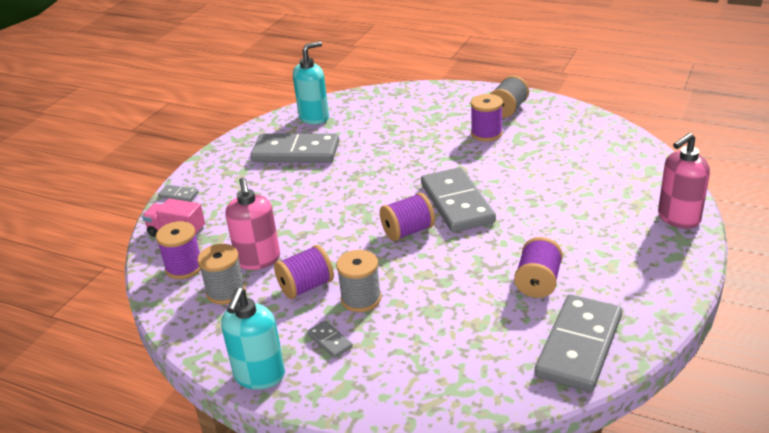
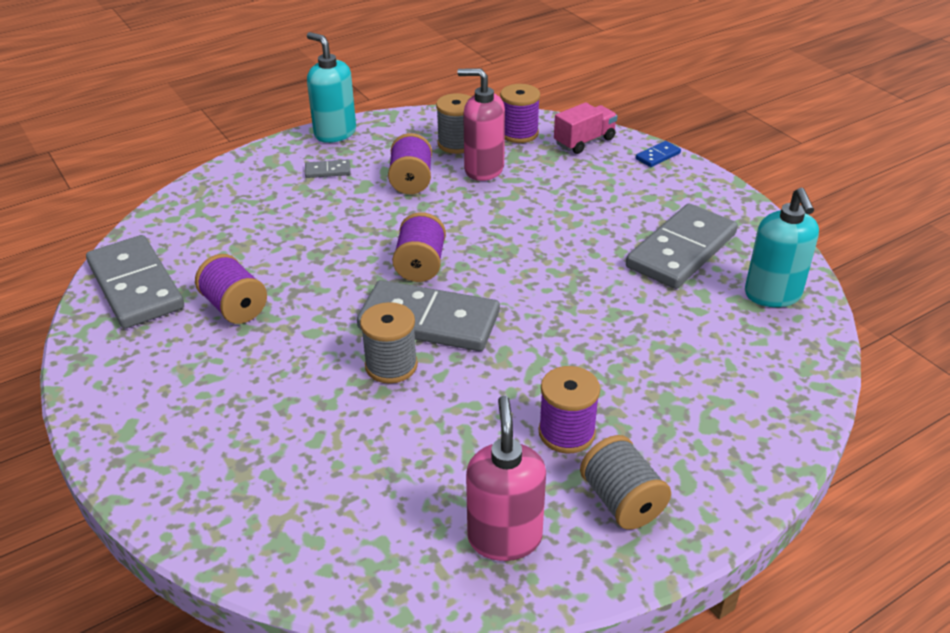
camera: 120 degrees right, 5 degrees up
grey domino [158,185,199,202] -> blue domino [636,141,681,167]
grey spool [336,250,381,312] -> grey spool moved to [360,302,418,384]
pink soap dispenser [658,133,710,229] -> pink soap dispenser moved to [466,396,546,561]

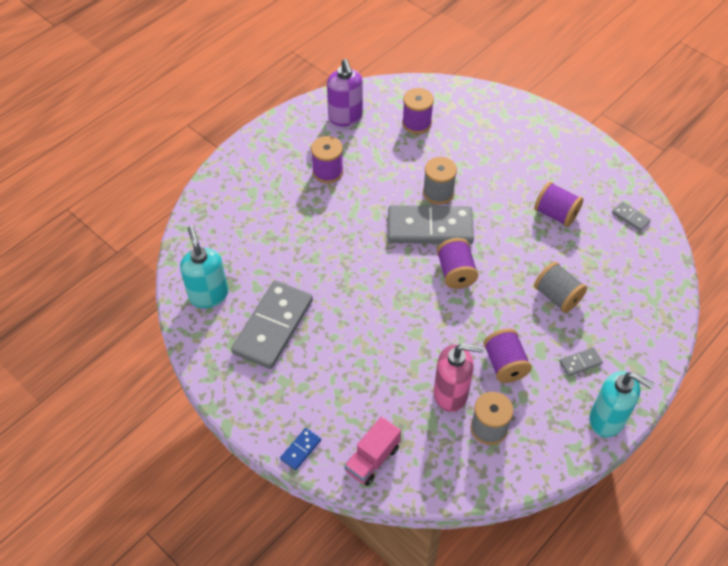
camera: 165 degrees right, 15 degrees up
grey domino [86,235,184,329] -> grey domino [612,201,651,231], size x0.42
pink soap dispenser [466,396,546,561] -> purple soap dispenser [327,59,363,126]
purple spool [500,84,540,143] -> purple spool moved to [402,88,434,134]
grey spool [580,435,671,530] -> grey spool moved to [534,262,587,313]

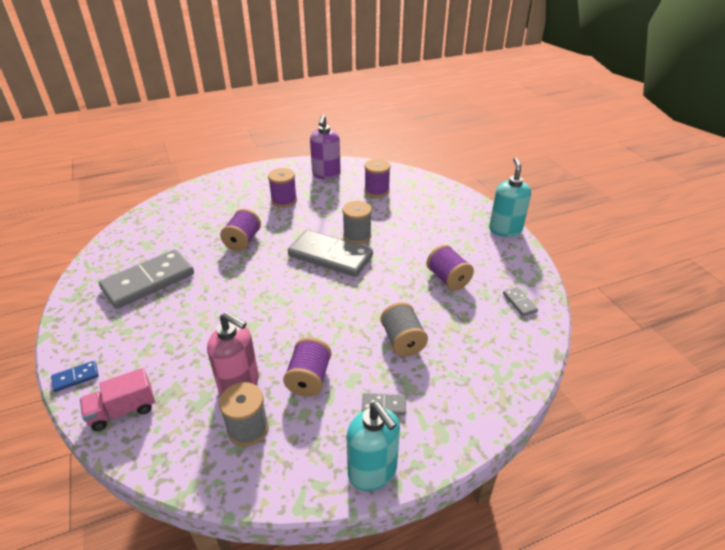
camera: 25 degrees right, 15 degrees down
turquoise soap dispenser [180,226,228,308] -> turquoise soap dispenser moved to [489,157,531,237]
purple spool [437,238,478,289] -> purple spool moved to [220,209,261,251]

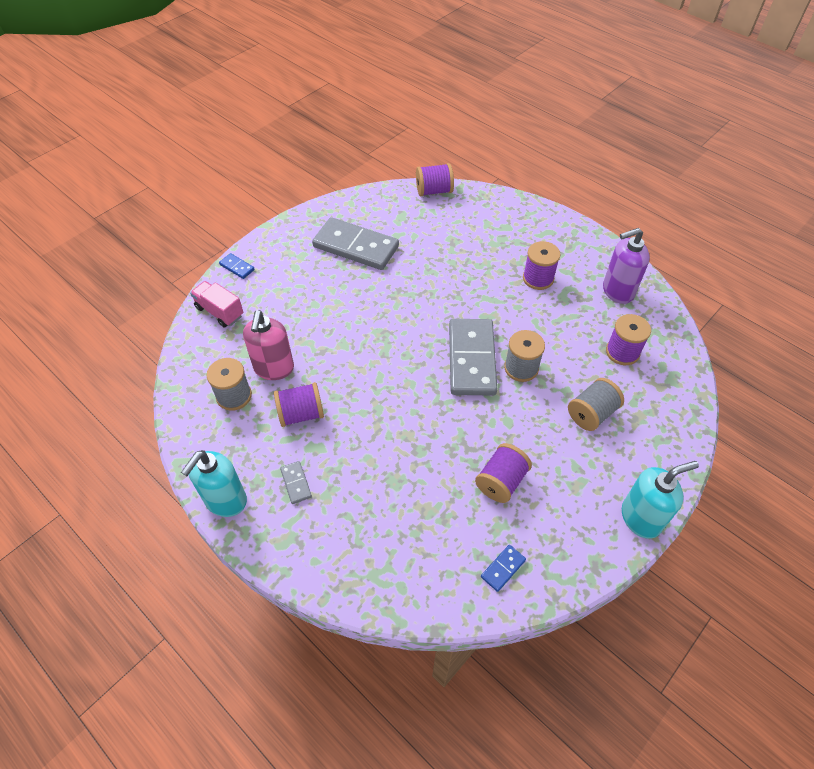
camera: 65 degrees right, 15 degrees up
purple spool [220,209,261,251] -> purple spool moved to [416,163,454,196]
grey spool [381,302,428,357] -> grey spool moved to [568,378,624,431]
grey domino [503,287,538,316] -> blue domino [481,545,526,592]

